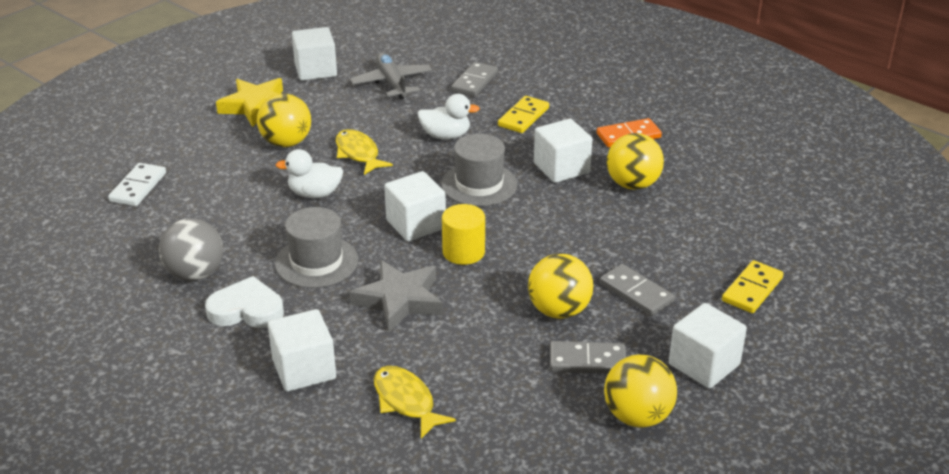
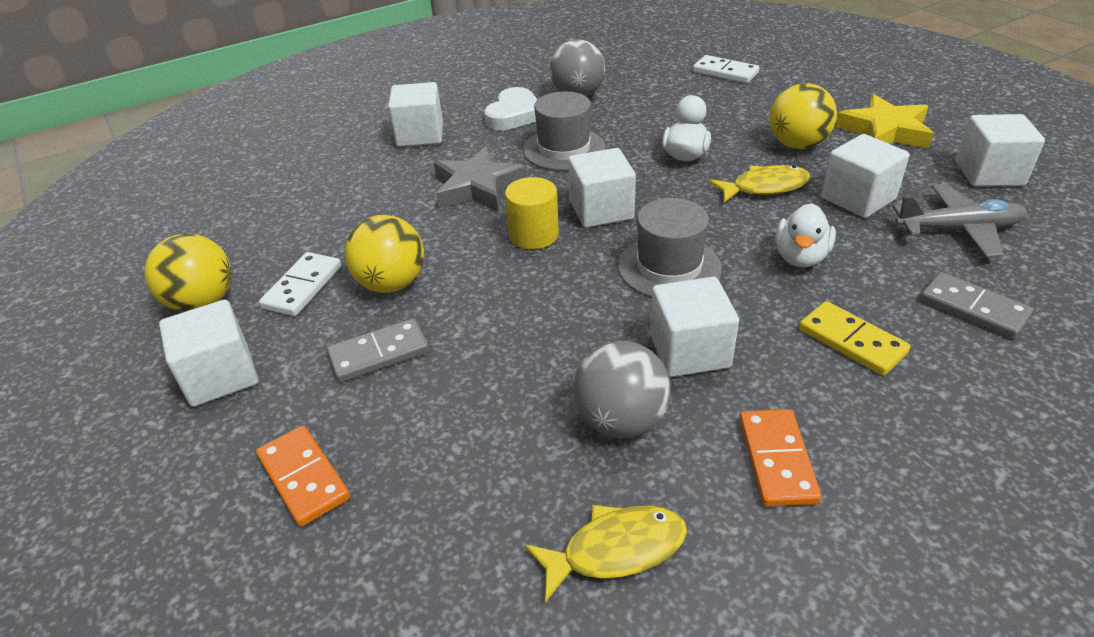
camera: 110 degrees right, 5 degrees up
yellow fish [374,366,456,439] -> yellow fish moved to [525,505,687,603]
grey domino [550,341,626,374] -> white domino [259,252,341,316]
yellow ball [607,133,664,190] -> grey ball [573,341,671,438]
yellow domino [722,260,784,313] -> orange domino [256,426,350,527]
none -> white cube [821,134,910,218]

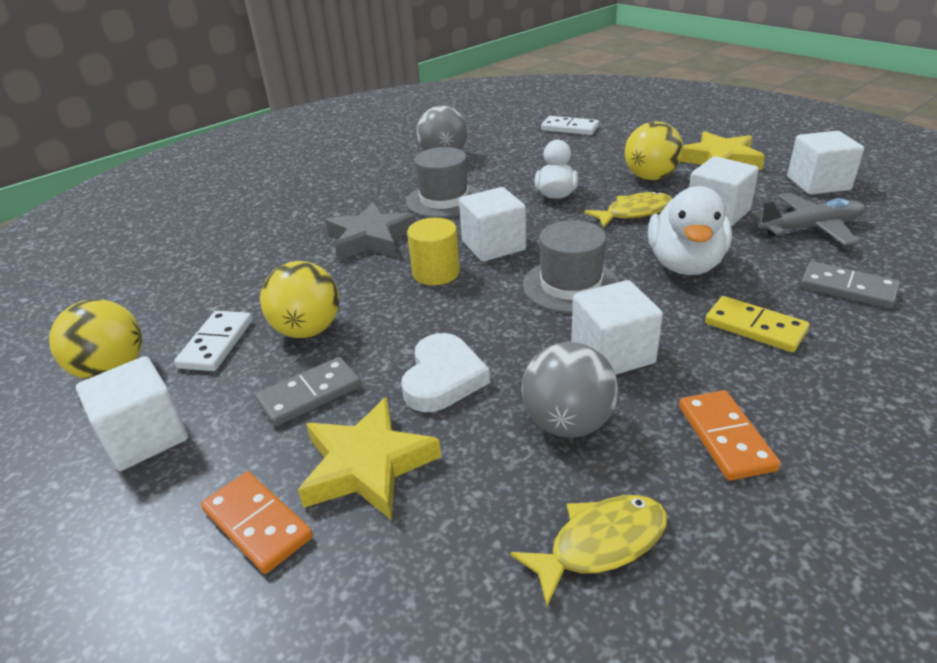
camera: 10 degrees left, 5 degrees down
white cube [388,82,443,147] -> none
white heart [484,87,538,130] -> white heart moved to [401,333,490,412]
white duck [775,203,836,267] -> white duck [648,186,732,275], size x1.52
none -> yellow star [298,397,441,520]

